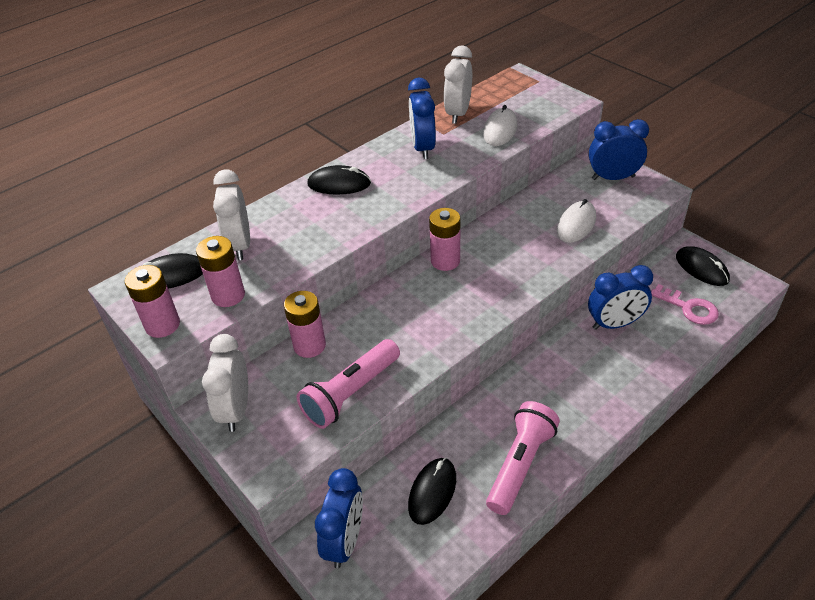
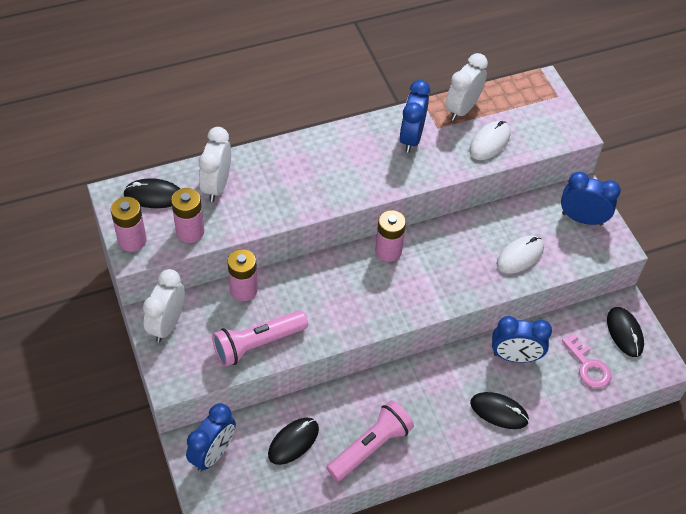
camera: 15 degrees right, 10 degrees up
black mouse [307,165,371,195] -> black mouse moved to [470,392,529,429]

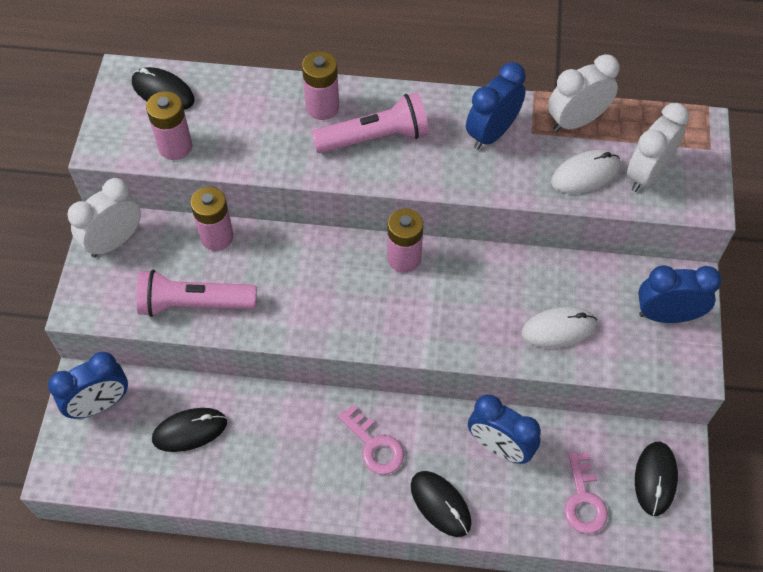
camera: 30 degrees right, 5 degrees up
pink battery [111,197,147,252] -> pink battery moved to [302,51,339,120]
white clock [199,127,231,202] -> white clock moved to [627,103,689,192]
pink flashlight [326,400,414,481] -> pink flashlight moved to [311,92,429,153]
blue clock [561,172,621,226] -> blue clock turned 45 degrees counterclockwise [638,265,722,323]
none -> pink key [338,405,404,475]

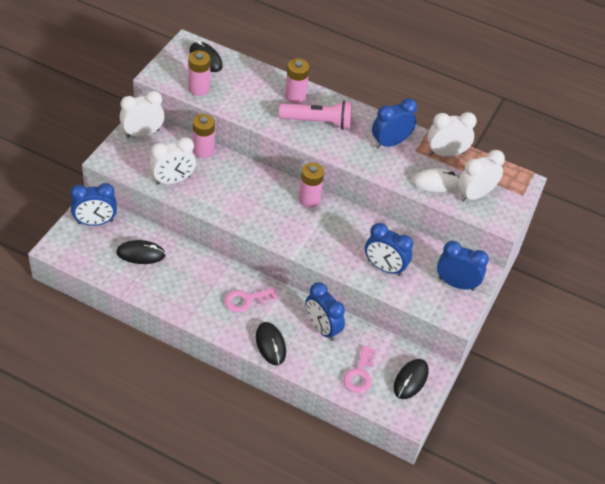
camera: 15 degrees right, 10 degrees down
pink flashlight [136,270,257,317] -> white clock [150,137,196,185]
pink key [338,405,404,475] -> pink key turned 90 degrees clockwise [224,288,278,312]
white mouse [522,307,597,348] -> blue clock [365,223,413,276]

